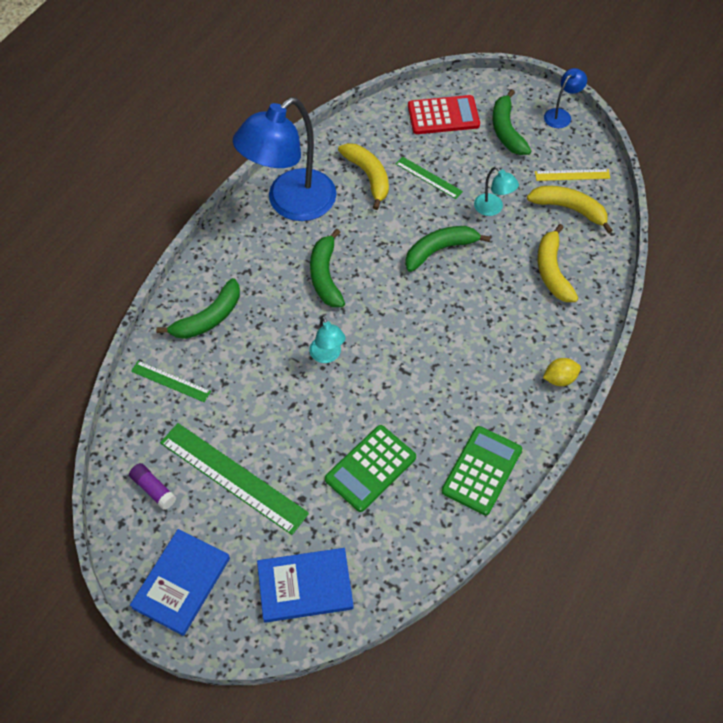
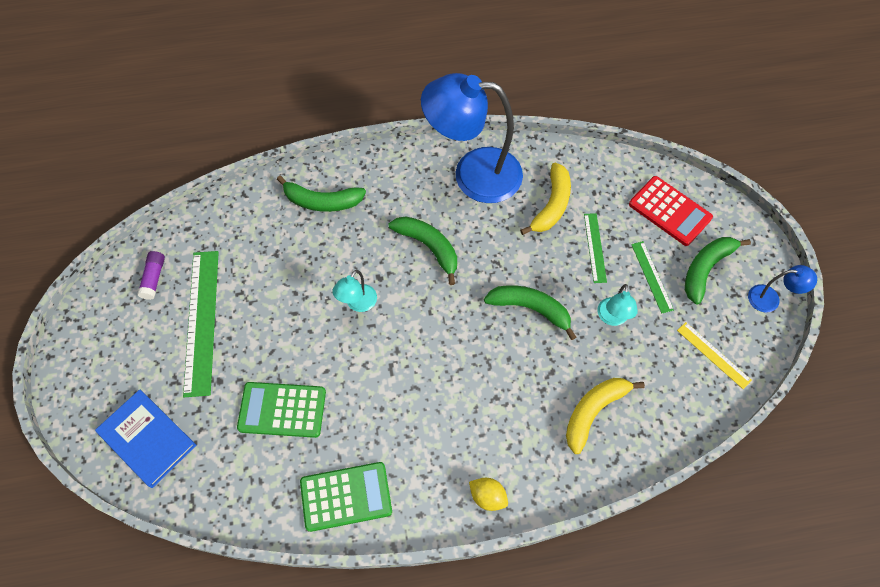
camera: 50 degrees right, 5 degrees up
blue book [130,529,230,636] -> none
green ruler [131,361,211,402] -> green ruler moved to [631,241,674,314]
green banana [310,229,345,307] -> green banana turned 90 degrees clockwise [389,216,457,285]
yellow banana [527,186,613,234] -> none

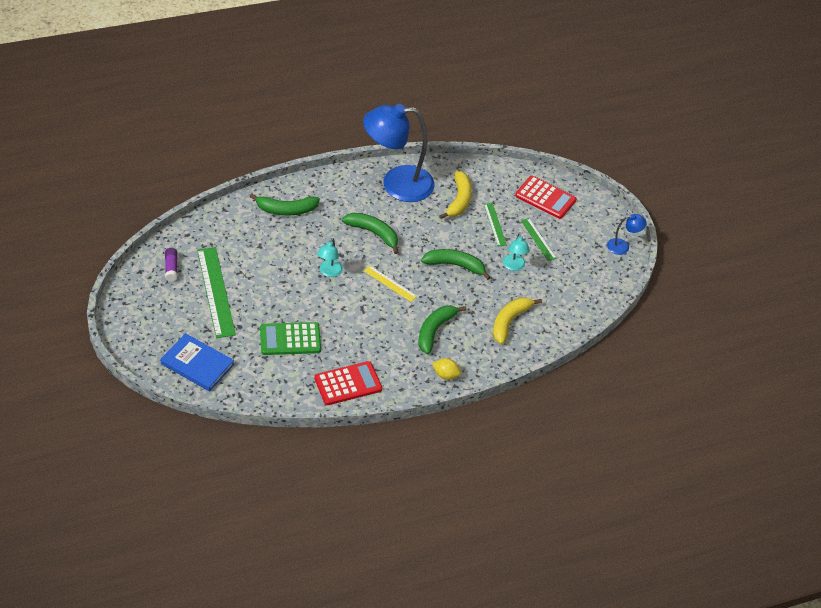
camera: 15 degrees left, 15 degrees down
green calculator [300,462,392,532] -> red calculator [314,361,382,405]
yellow ruler [677,322,752,389] -> yellow ruler moved to [364,266,417,302]
green banana [685,237,751,305] -> green banana moved to [419,305,467,354]

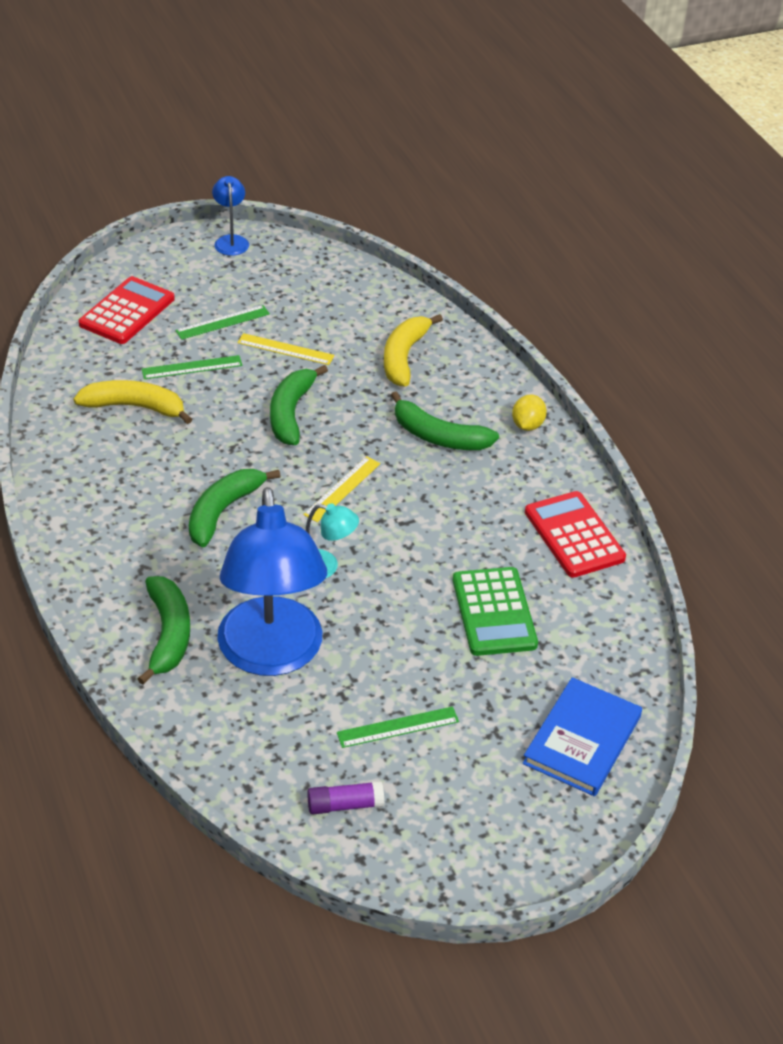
camera: 90 degrees left, 5 degrees down
green ruler [197,247,236,338] -> green ruler [337,706,459,748], size x0.53
blue lamp [363,104,435,202] -> blue lamp moved to [217,487,327,676]
yellow banana [493,297,542,344] -> yellow banana turned 75 degrees clockwise [384,314,443,387]
turquoise lamp [503,232,530,271] -> yellow ruler [237,333,335,365]

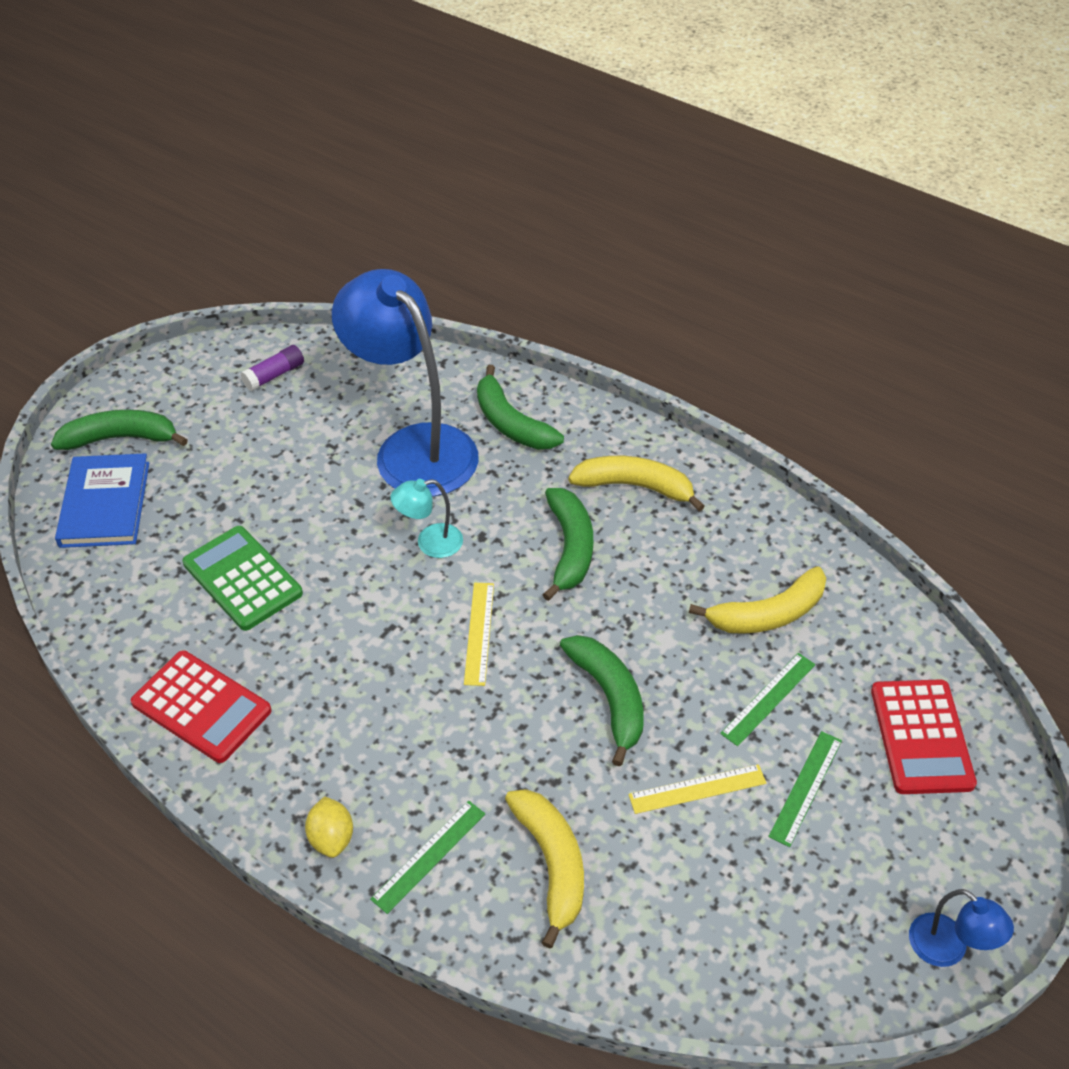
camera: 150 degrees right, 5 degrees up
green ruler [337,706,459,748] -> green ruler moved to [370,801,485,914]
green banana [391,391,499,450] -> green banana moved to [51,410,188,450]
none -> yellow banana [568,456,705,512]

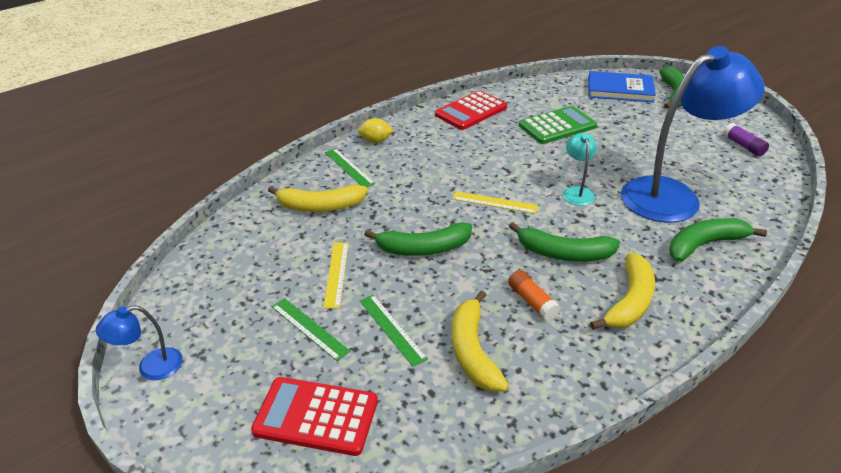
camera: 105 degrees right, 10 degrees down
none -> orange glue stick [508,270,560,321]

